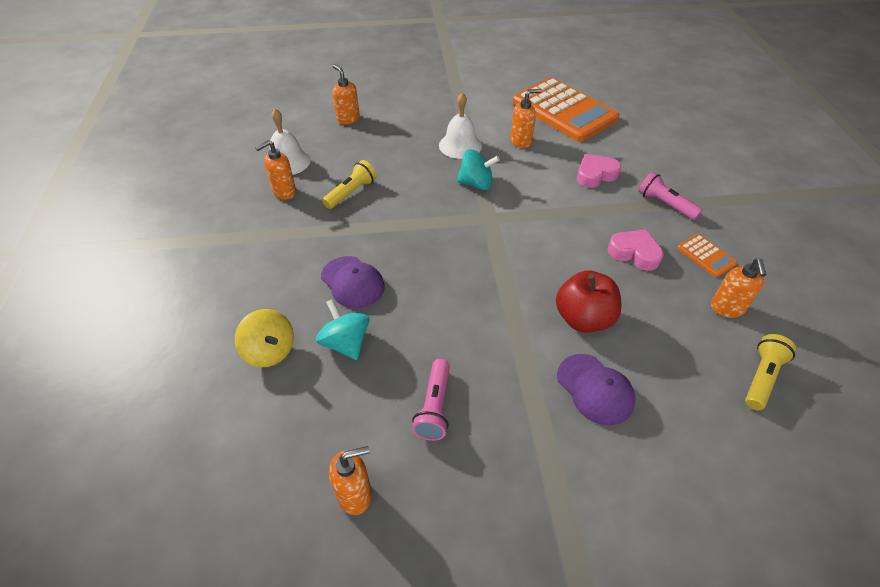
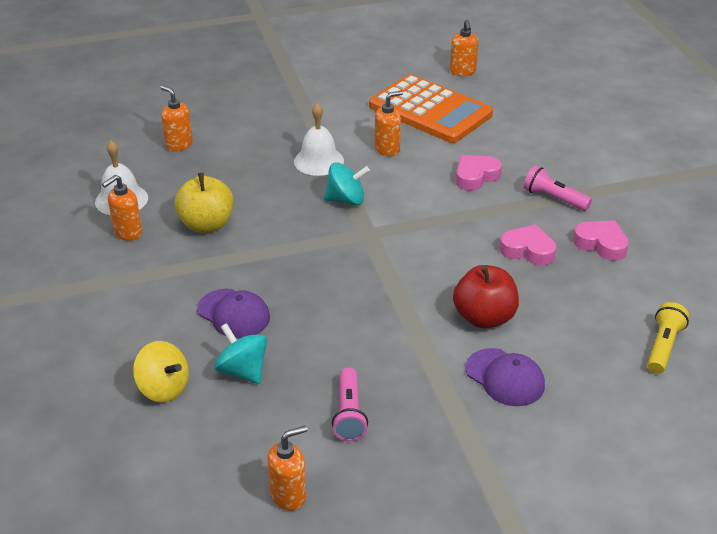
camera: 10 degrees left, 10 degrees down
yellow flashlight [322,160,377,209] -> yellow apple [174,172,234,233]
orange calculator [677,234,738,277] -> pink heart [573,220,629,261]
orange soap dispenser [711,258,766,318] -> orange soap dispenser moved to [450,20,478,76]

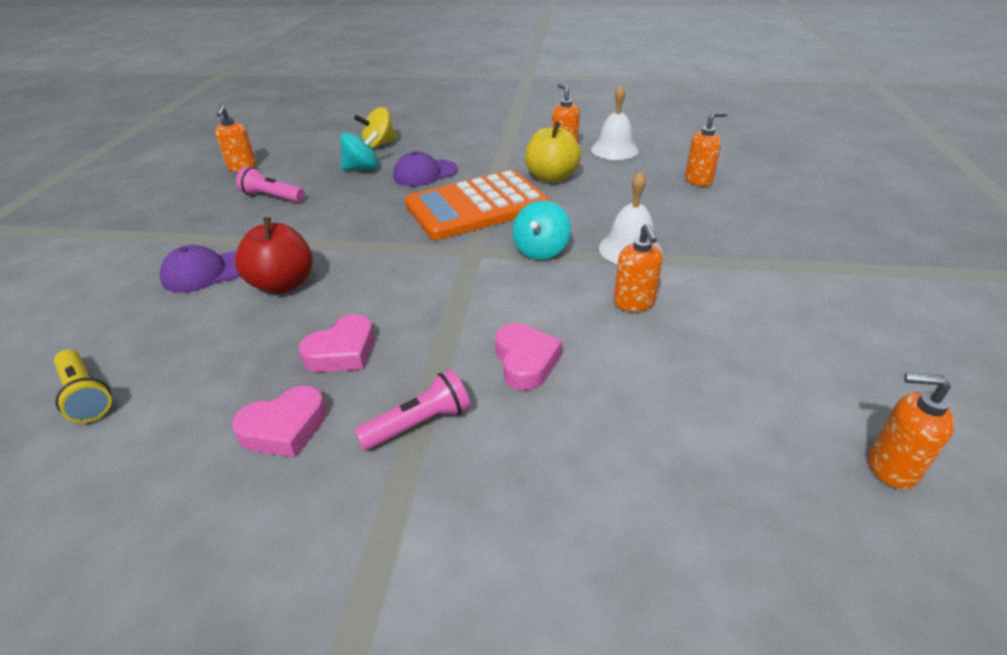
camera: 115 degrees right, 0 degrees up
orange calculator [369,74,493,143] -> orange calculator moved to [405,170,550,240]

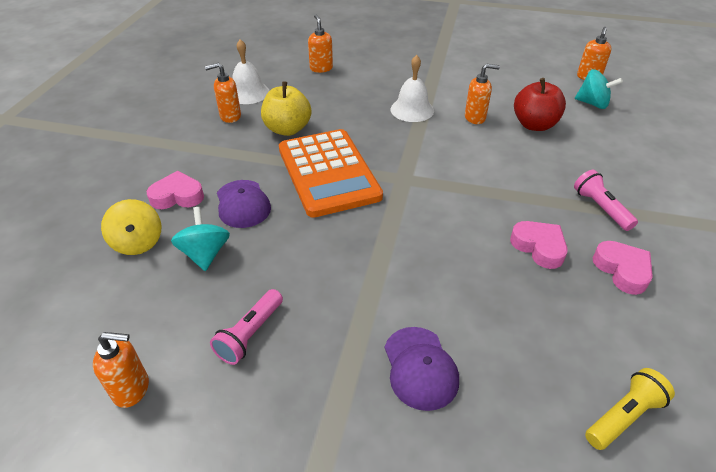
camera: 85 degrees left, 5 degrees up
red apple [235,217,313,294] -> red apple moved to [514,78,566,131]
pink heart [495,323,562,390] -> pink heart moved to [147,171,204,209]
turquoise spinning top [512,200,571,260] -> turquoise spinning top moved to [575,69,623,109]

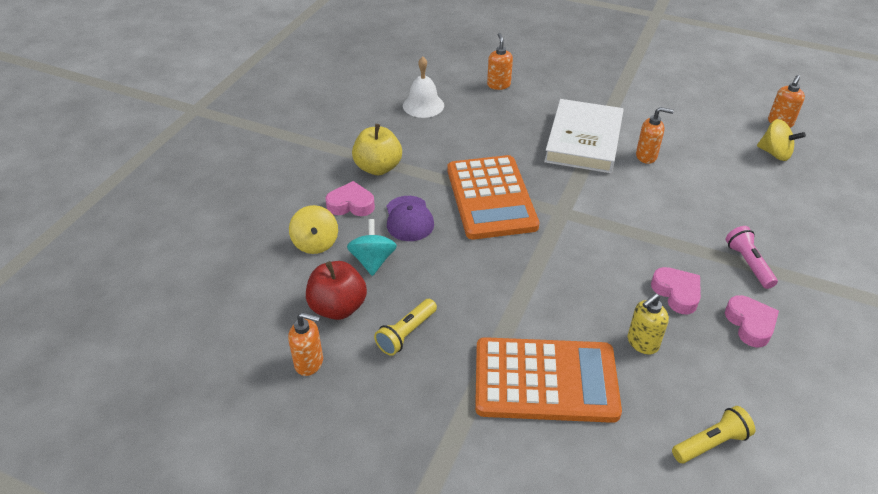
camera: 10 degrees right, 0 degrees up
orange soap dispenser [205,63,241,123] -> none
pink flashlight [210,289,283,365] -> yellow flashlight [374,299,437,356]
yellow apple [261,81,311,136] -> yellow apple moved to [352,124,402,175]
purple cap [385,327,459,411] -> orange calculator [475,337,622,423]
white bell [391,55,434,122] -> white book [544,99,623,173]
red apple [514,78,566,131] -> red apple moved to [306,261,367,320]
turquoise spinning top [575,69,623,109] -> yellow spinning top [757,119,806,161]
none -> yellow soap dispenser [628,293,669,354]

